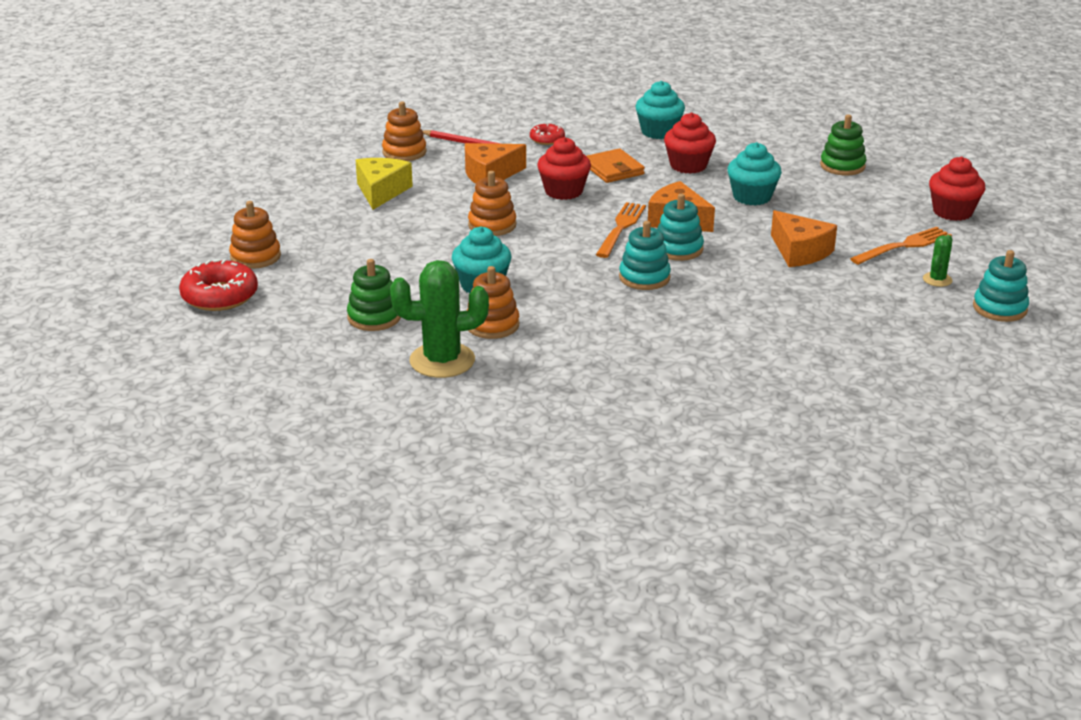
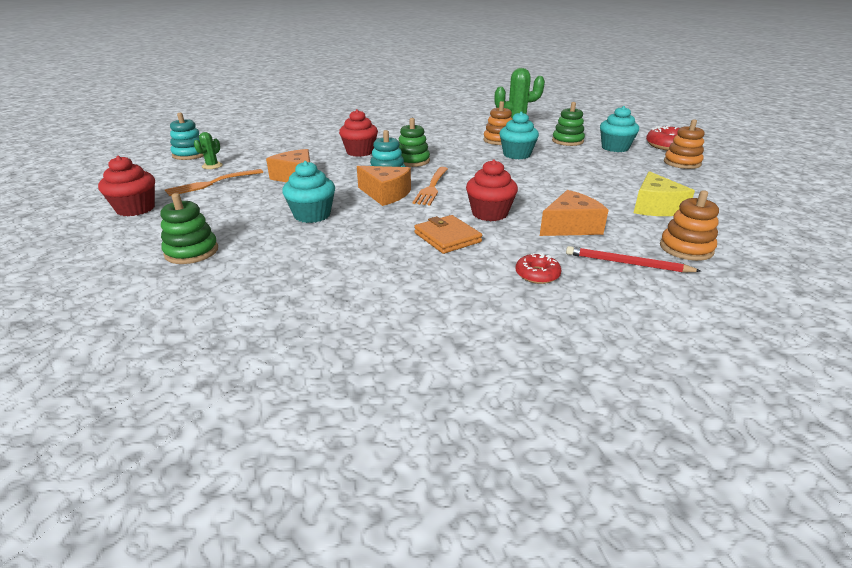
camera: 175 degrees right, 0 degrees up
orange stacking toy [468,171,516,236] -> none
turquoise stacking toy [619,221,671,290] -> green stacking toy [399,118,430,167]
turquoise cupcake [635,81,685,139] -> turquoise cupcake moved to [600,106,639,152]
red cupcake [664,113,716,174] -> red cupcake moved to [339,109,378,157]

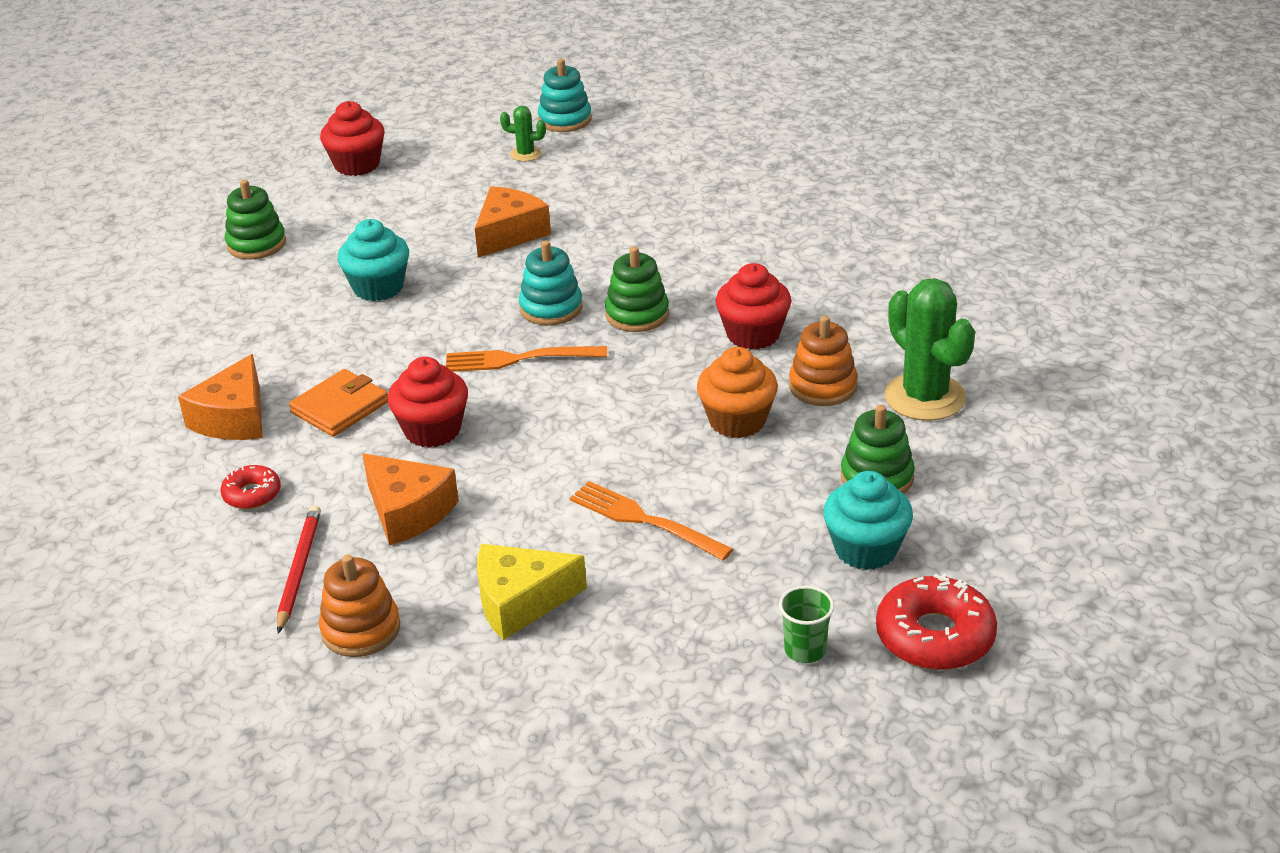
camera: 75 degrees right, 5 degrees up
orange fork [165,169,263,196] -> orange fork moved to [570,481,733,561]
red cupcake [339,109,378,157] -> red cupcake moved to [716,263,791,350]
orange cheese [357,166,411,206] -> orange cheese moved to [178,354,263,440]
turquoise cupcake [499,111,539,159] -> orange cupcake [697,347,778,438]
orange stacking toy [664,119,704,169] -> green cup [779,585,834,663]

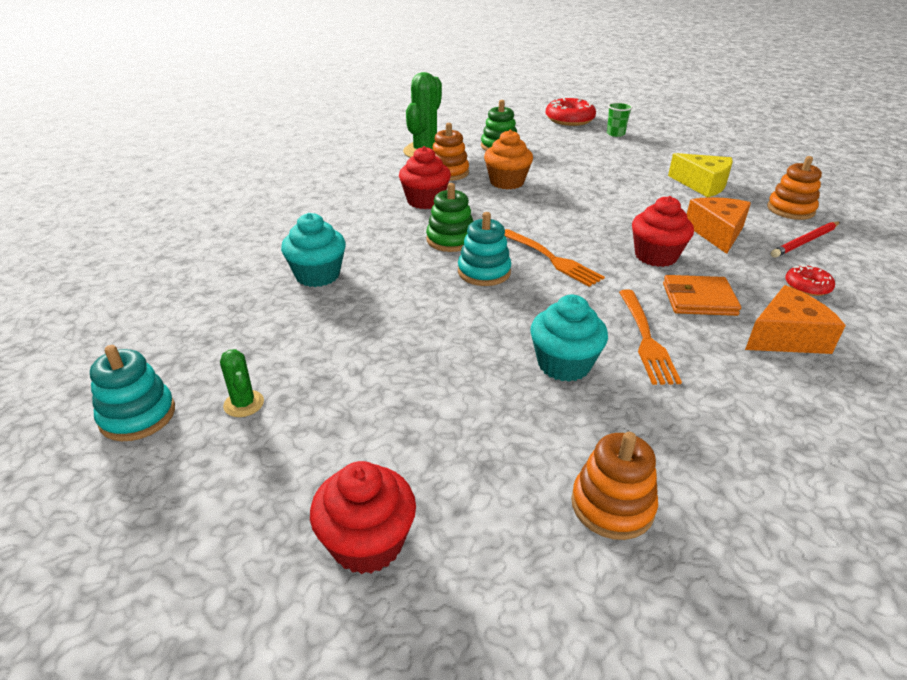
camera: 130 degrees left, 0 degrees up
green stacking toy [225,179,286,260] -> orange stacking toy [571,432,658,540]
orange cheese [475,186,551,258] -> none
orange fork [570,481,733,561] -> orange fork moved to [619,290,682,385]
turquoise cupcake [823,471,913,570] -> turquoise cupcake moved to [281,213,346,287]

